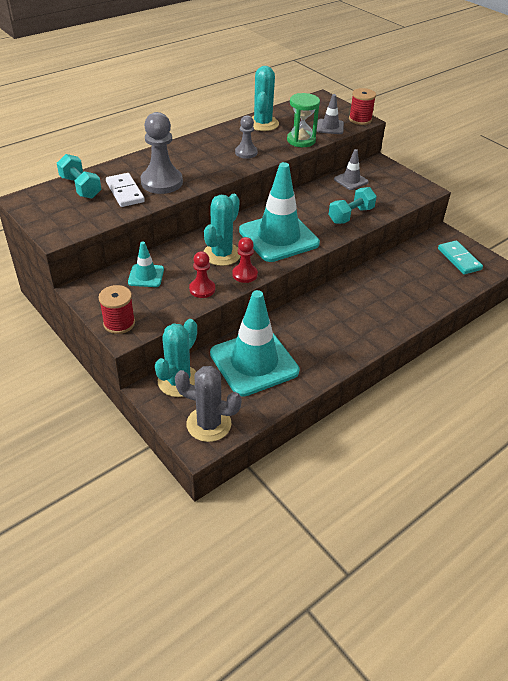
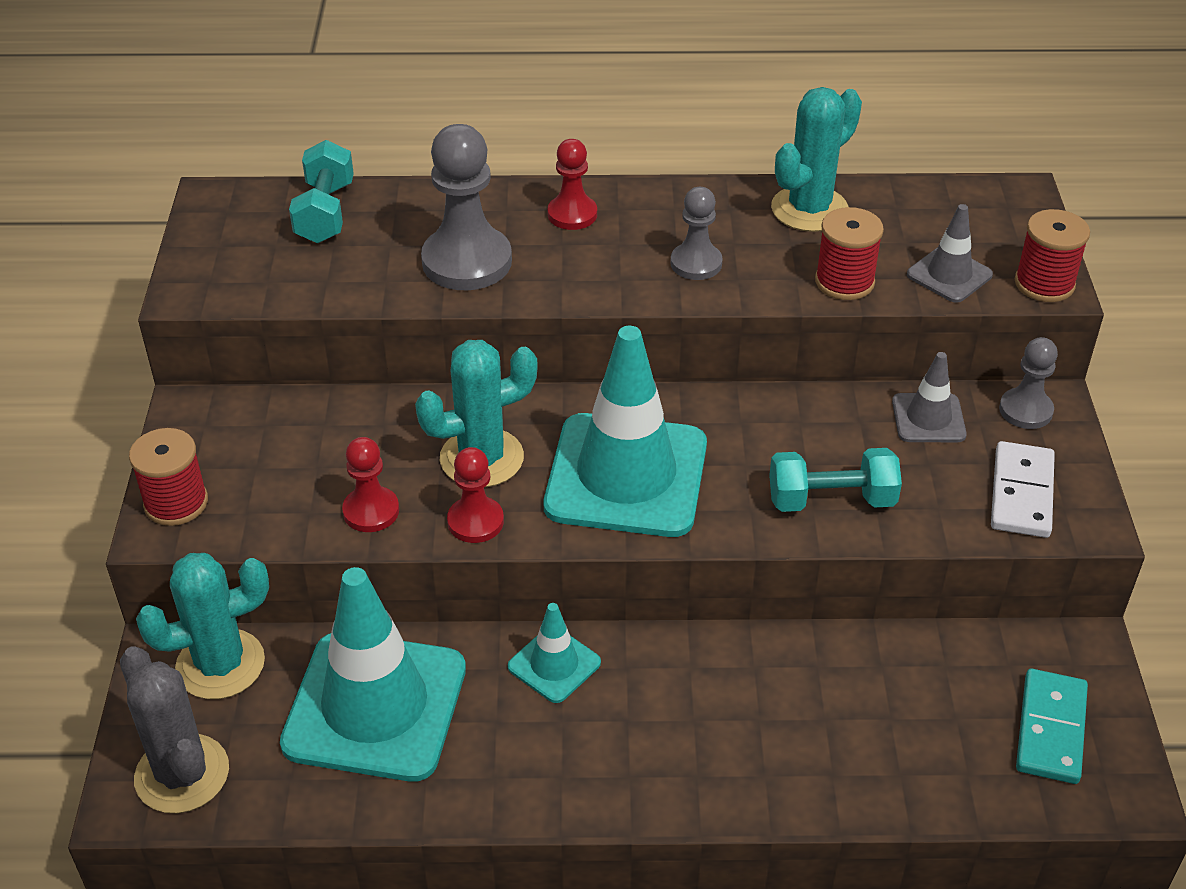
camera: 40 degrees right, 0 degrees up
white domino [106,173,145,207] -> white domino moved to [991,441,1055,538]
turquoise traffic cone [128,241,164,287] -> turquoise traffic cone moved to [508,603,601,703]
green hourglass [287,93,320,147] -> red spool [815,207,884,300]
none -> red pawn [548,139,597,230]
none -> grey pawn [999,337,1058,429]

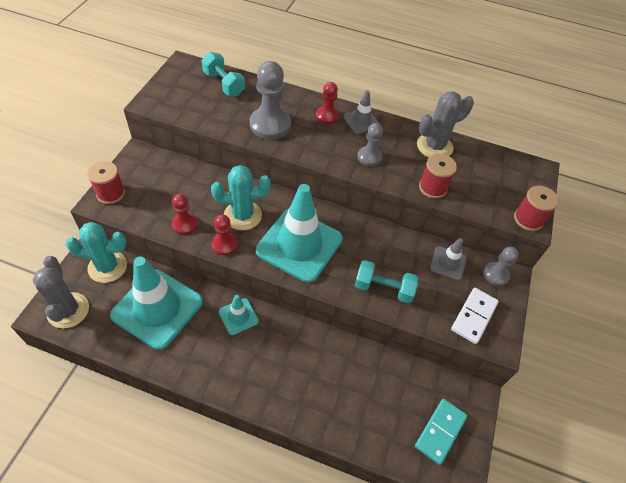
camera: 15 degrees right, 10 degrees up
turquoise dumbbell [289,140,354,243] -> turquoise dumbbell turned 60 degrees counterclockwise [202,52,245,96]
turquoise cactus [771,87,862,232] -> grey cactus [417,91,474,157]
grey traffic cone [907,204,993,303] -> grey traffic cone moved to [344,90,380,134]

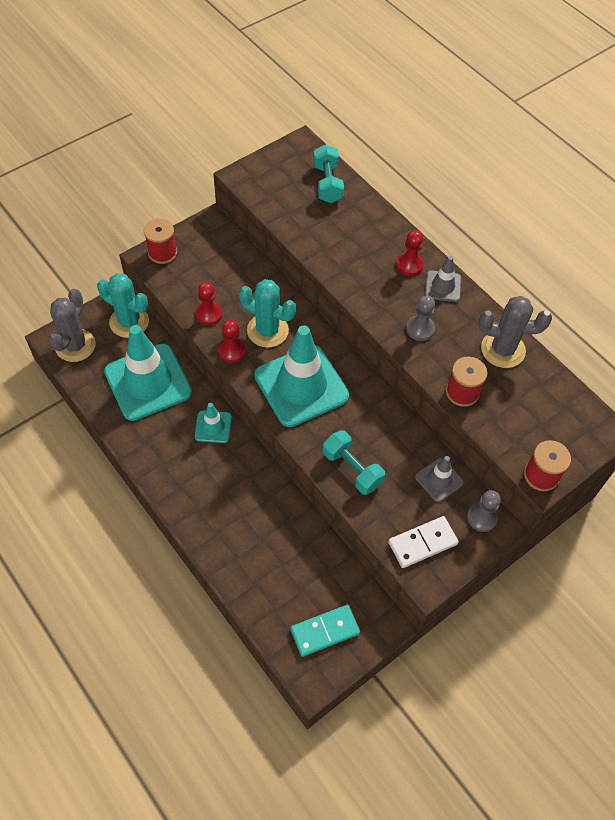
camera: 35 degrees right, 5 degrees up
grey pawn [250,61,291,140] -> none

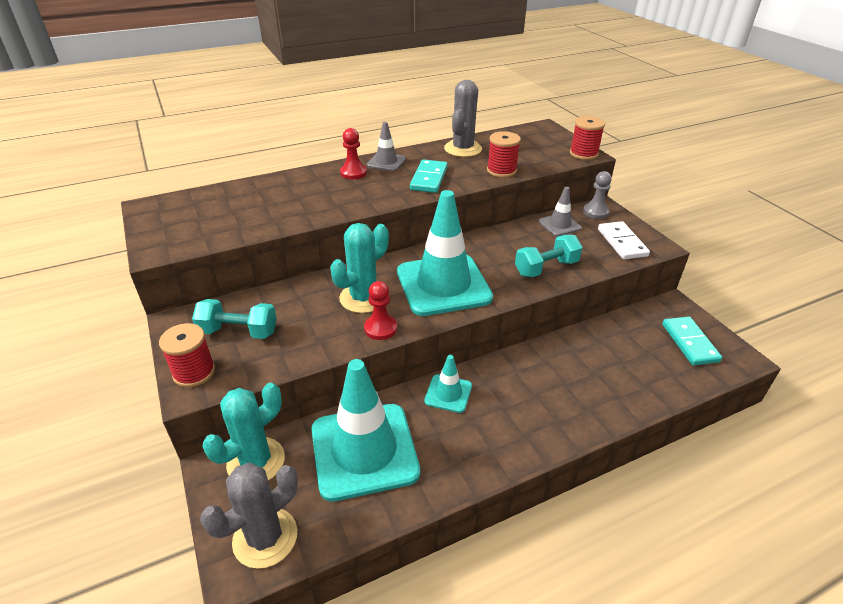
camera: 75 degrees left, 20 degrees down
grey cactus [49,289,96,362] -> grey cactus turned 75 degrees counterclockwise [200,463,298,569]
red pawn [195,282,222,325] -> none
turquoise dumbbell [313,144,344,203] -> turquoise dumbbell moved to [192,299,277,339]
grey pawn [406,295,435,341] -> turquoise domino [410,160,448,193]

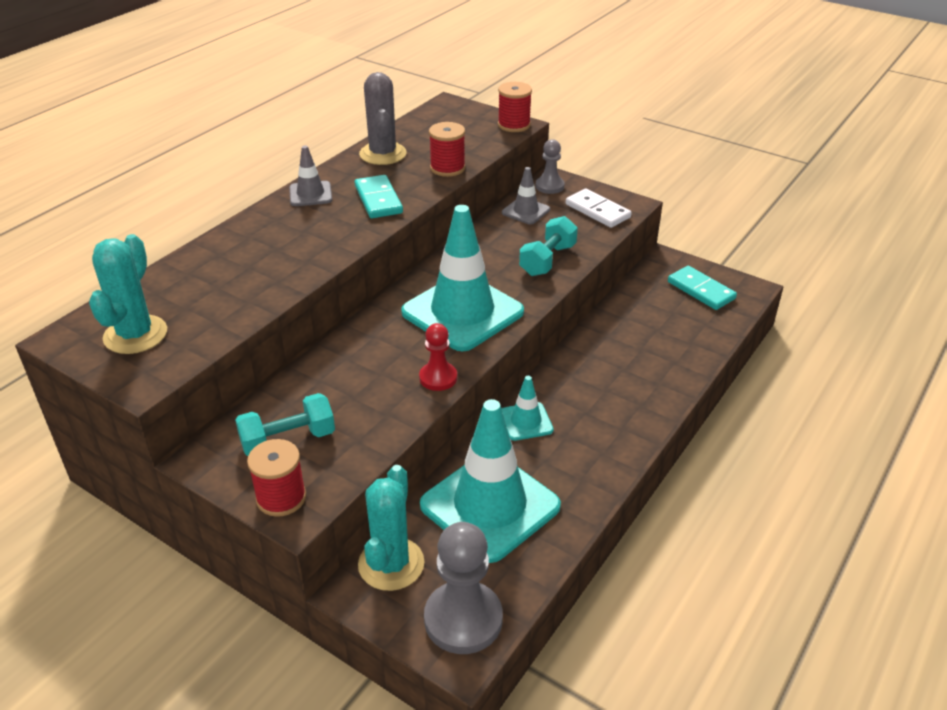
camera: 30 degrees left, 0 degrees up
grey cactus [200,463,298,569] -> grey pawn [424,522,503,654]
turquoise cactus [330,223,389,313] -> turquoise cactus moved to [89,234,167,354]
red pawn [340,128,367,179] -> none

